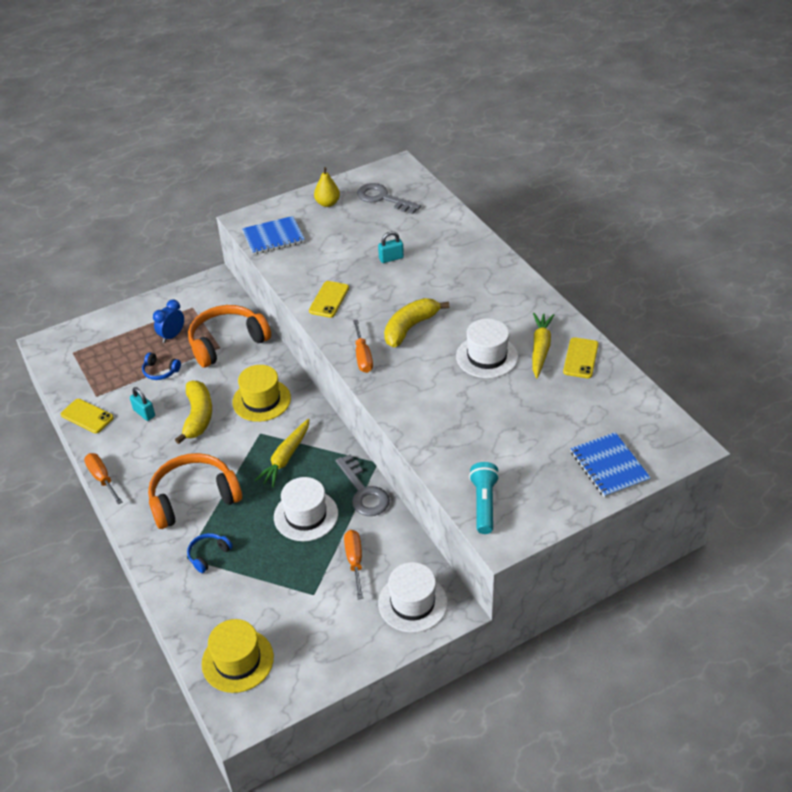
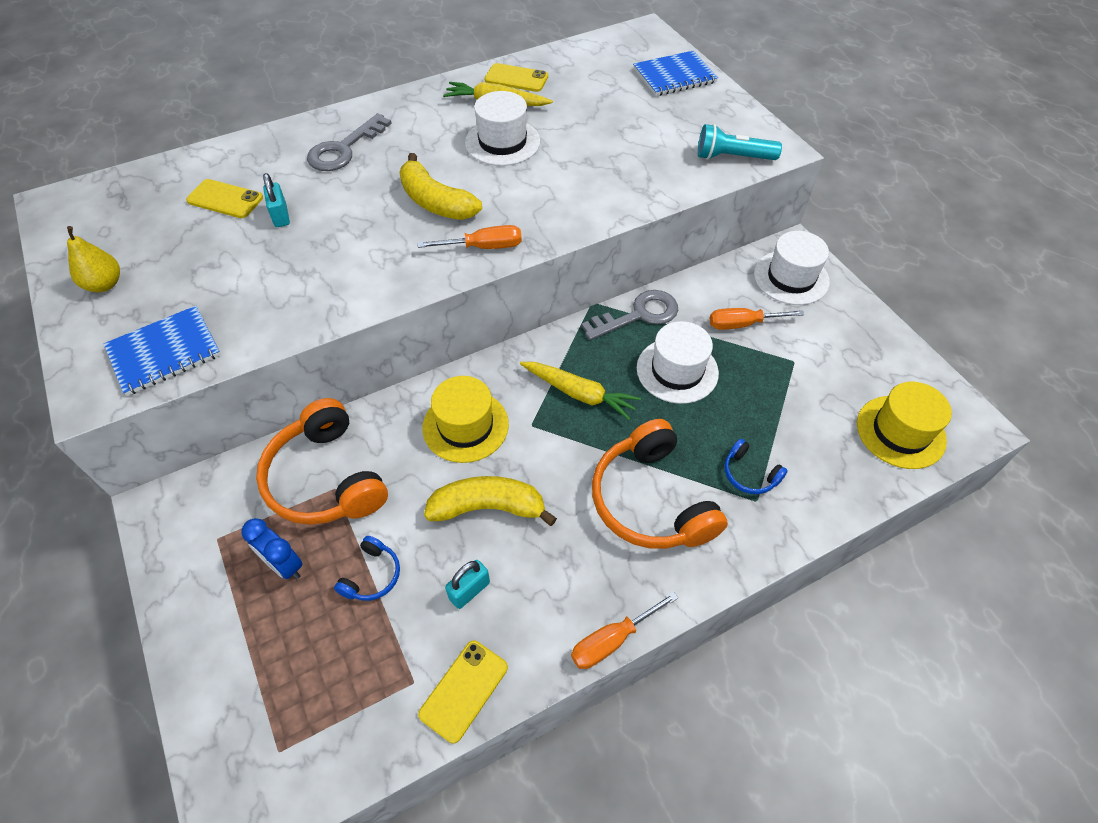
camera: 90 degrees left, 10 degrees up
blue notebook [242,216,305,255] -> blue notebook turned 75 degrees clockwise [104,306,221,396]
yellow phone [309,281,349,318] -> yellow phone moved to [186,179,263,218]
grey key [357,183,421,214] -> grey key moved to [307,113,392,171]

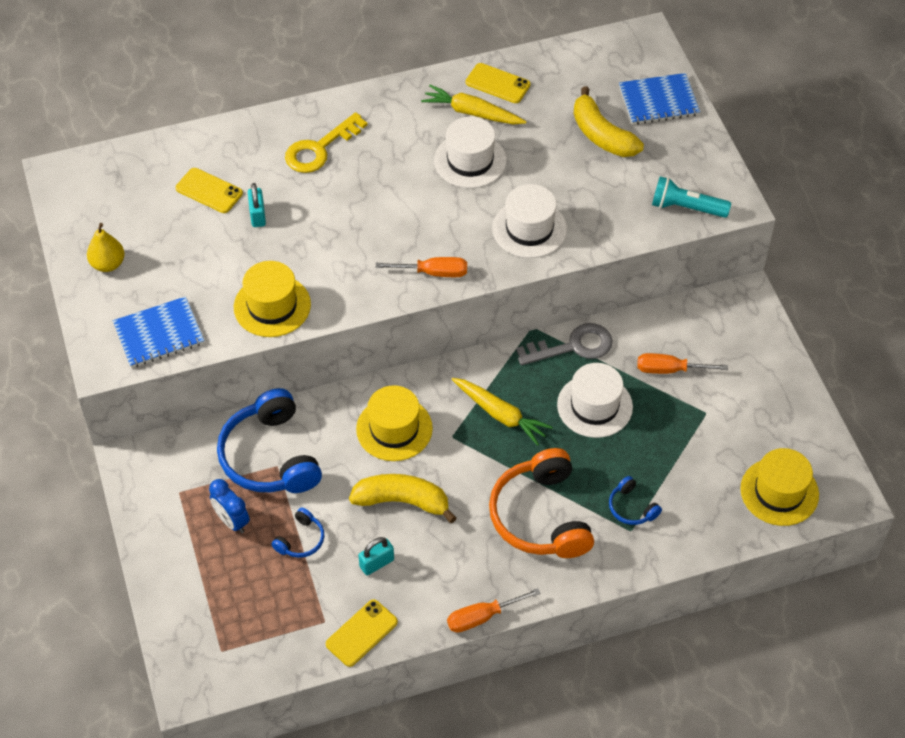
camera: 10 degrees right, 0 degrees up
orange headphones [256,398,388,525] -> blue headphones [217,388,322,493]
grey key [307,113,392,171] -> yellow key [285,112,368,173]
yellow banana [399,153,482,220] -> yellow banana moved to [574,86,644,157]
white hat [754,231,830,305] -> white hat moved to [492,184,567,258]
none -> yellow hat [234,261,311,337]

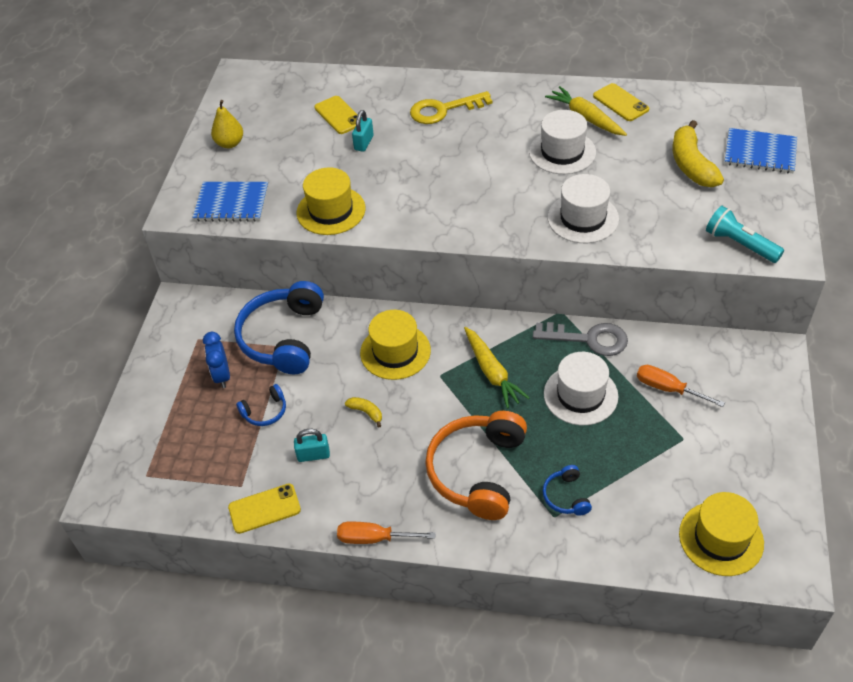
camera: 30 degrees right, 5 degrees down
yellow banana [349,474,457,523] -> yellow banana [345,397,382,428], size x0.46
orange screwdriver [376,257,467,277] -> none

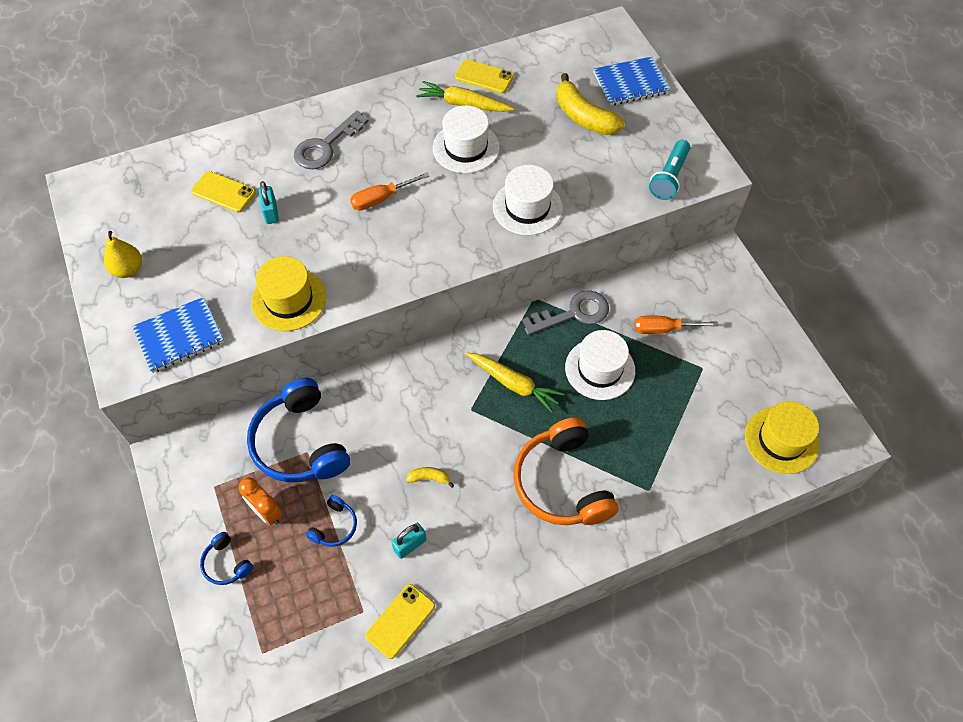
camera: 35 degrees left, 10 degrees up
blue clock [203,332,230,388] -> orange clock [238,478,282,525]
orange screwdriver [337,522,436,544] -> orange screwdriver moved to [350,172,429,210]
yellow hat [360,310,431,380] -> none
yellow key [410,91,492,124] -> grey key [294,111,369,169]
blue headphones [543,465,592,516] -> blue headphones moved to [200,532,254,585]
turquoise flashlight [706,206,784,263] -> turquoise flashlight turned 75 degrees counterclockwise [649,140,691,200]

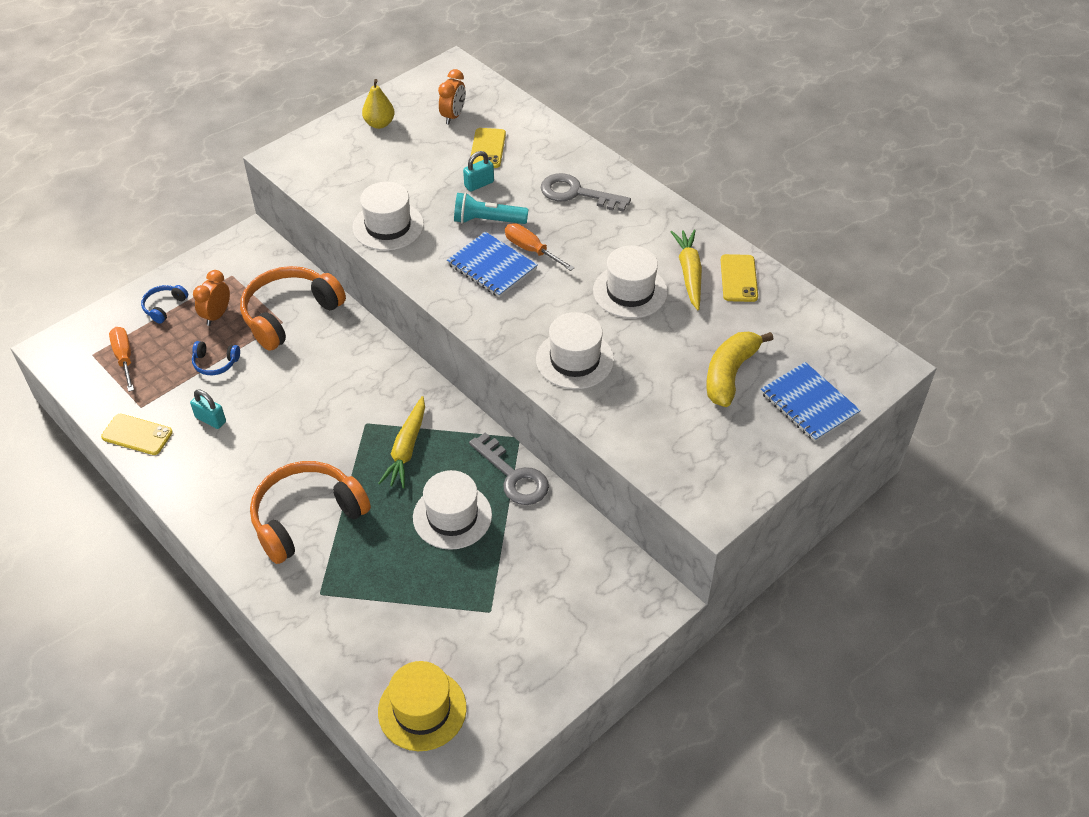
camera: 70 degrees right, 10 degrees down
blue notebook [132,297,224,373] -> blue notebook moved to [447,232,537,298]
blue headphones [247,378,350,483] -> orange headphones [240,266,346,351]
yellow hat [251,256,326,331] -> white hat [352,182,424,251]
yellow banana [406,467,454,488] -> none
orange screwdriver [634,316,718,334] -> orange screwdriver moved to [109,327,134,392]
turquoise flashlight [649,140,691,200] -> turquoise flashlight moved to [454,192,528,224]
none -> orange clock [438,69,466,124]

